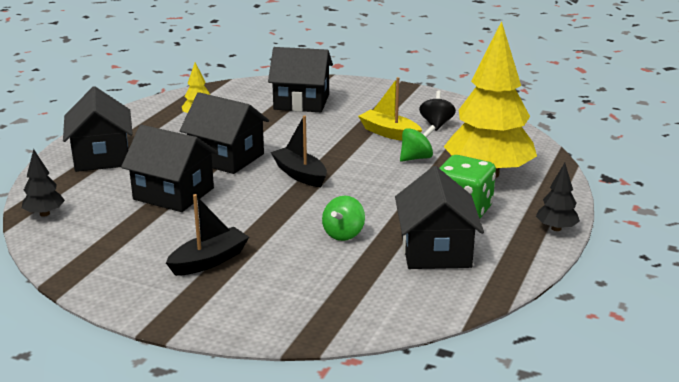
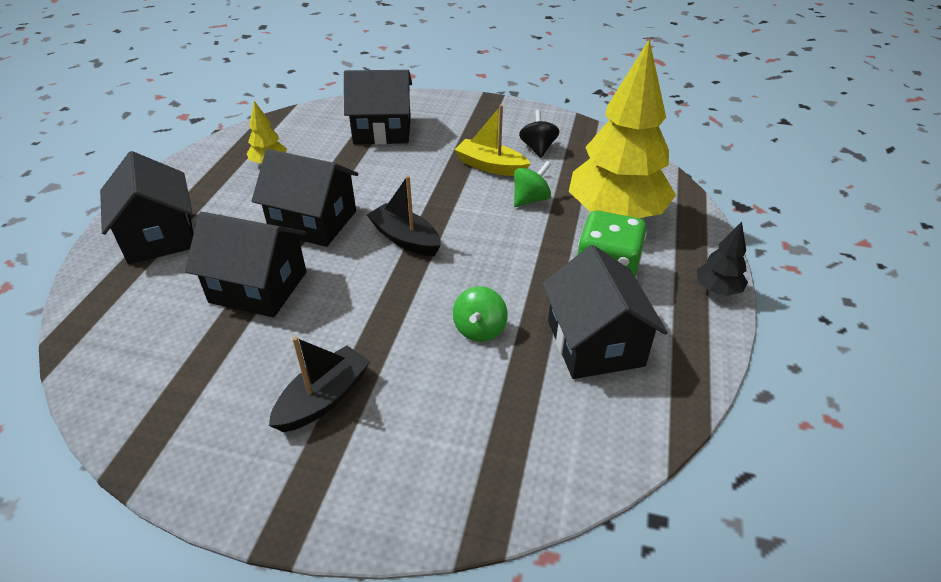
camera: 10 degrees left, 15 degrees up
black tree [22,149,65,217] -> none

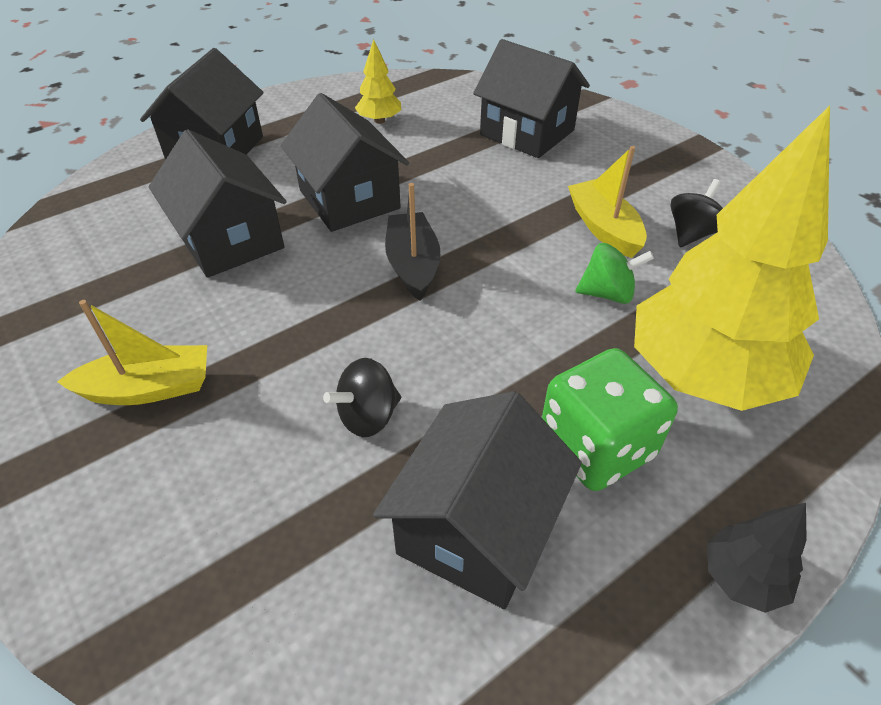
camera: 40 degrees right, 5 degrees up
black boat [269,336,370,432] -> yellow boat [57,300,207,405]
green spinning top [453,286,508,342] -> black spinning top [323,358,401,437]

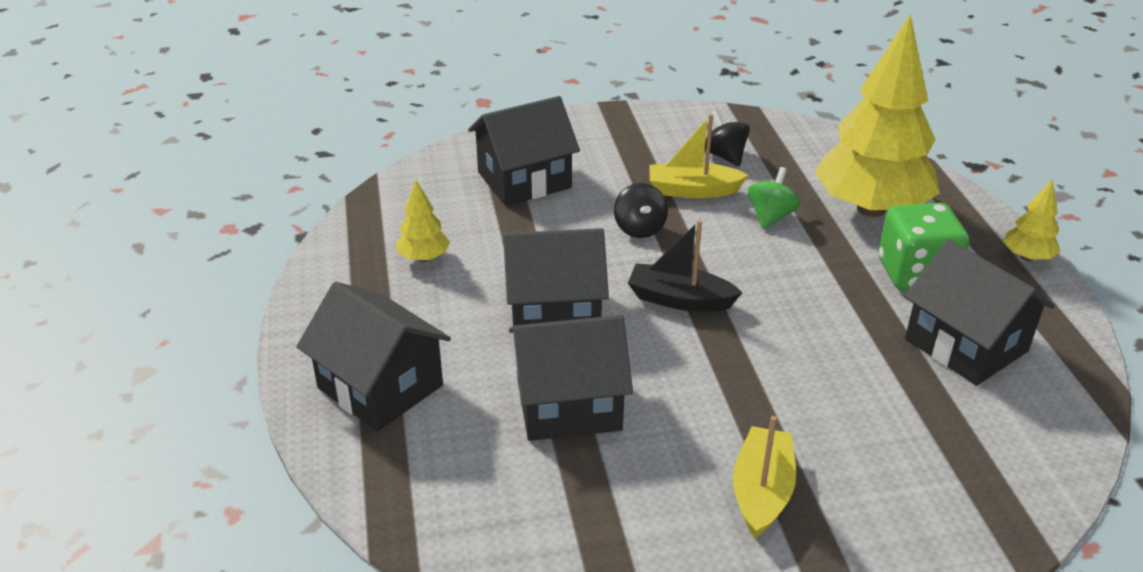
camera: 65 degrees left, 10 degrees down
black spinning top [323,358,401,437] -> black spinning top moved to [614,183,668,238]
black tree [707,503,807,613] -> yellow tree [1003,179,1061,261]

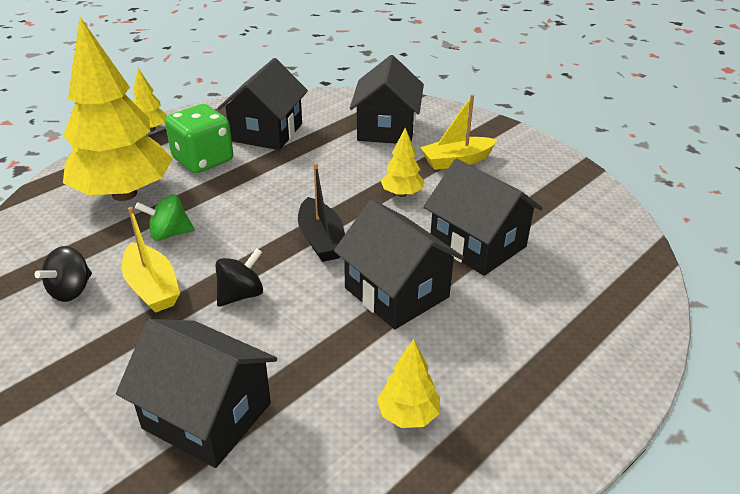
camera: 125 degrees left, 0 degrees up
black house [296,282,451,431] -> black house moved to [350,55,424,144]
none -> yellow tree [381,128,424,197]

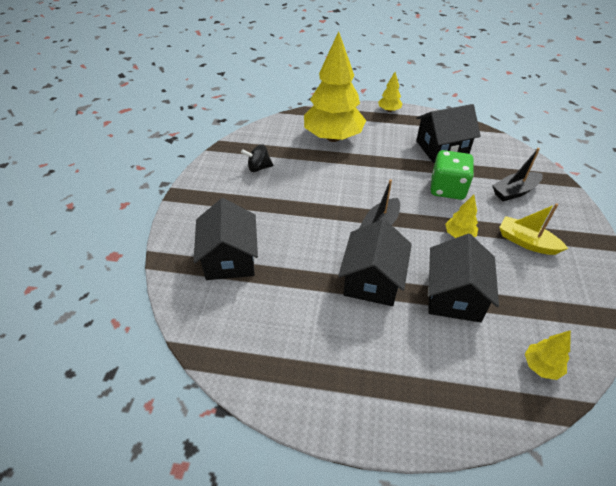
camera: 55 degrees right, 10 degrees up
yellow boat [122,207,180,313] -> none
green spinning top [135,194,195,241] -> none
green dice [165,104,233,173] -> green dice moved to [431,150,474,200]
black spinning top [216,248,263,307] -> none
black house [350,55,424,144] -> black boat [493,148,543,201]
yellow tree [377,339,440,428] -> yellow tree moved to [525,330,571,380]

